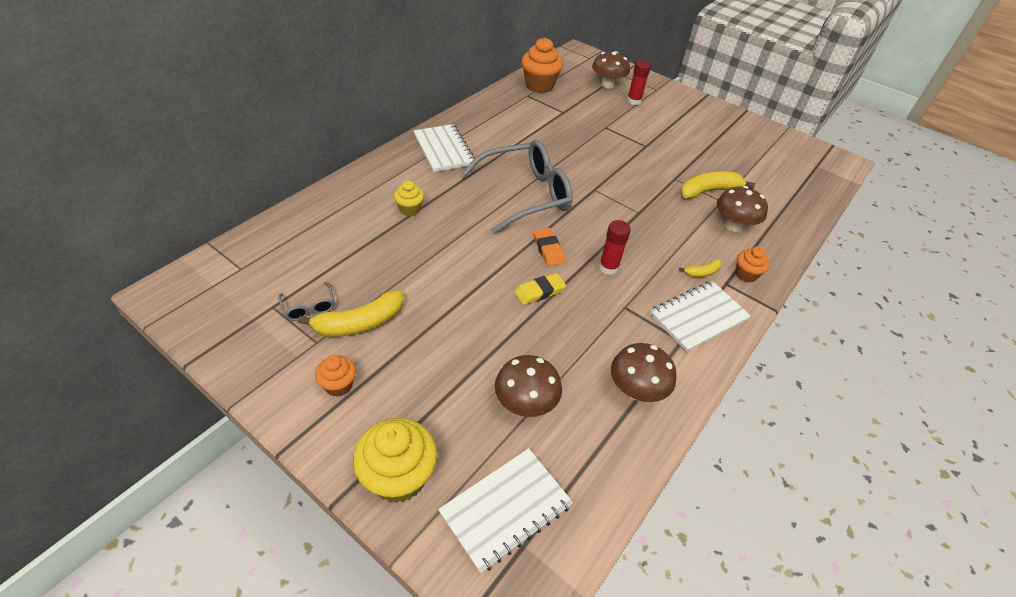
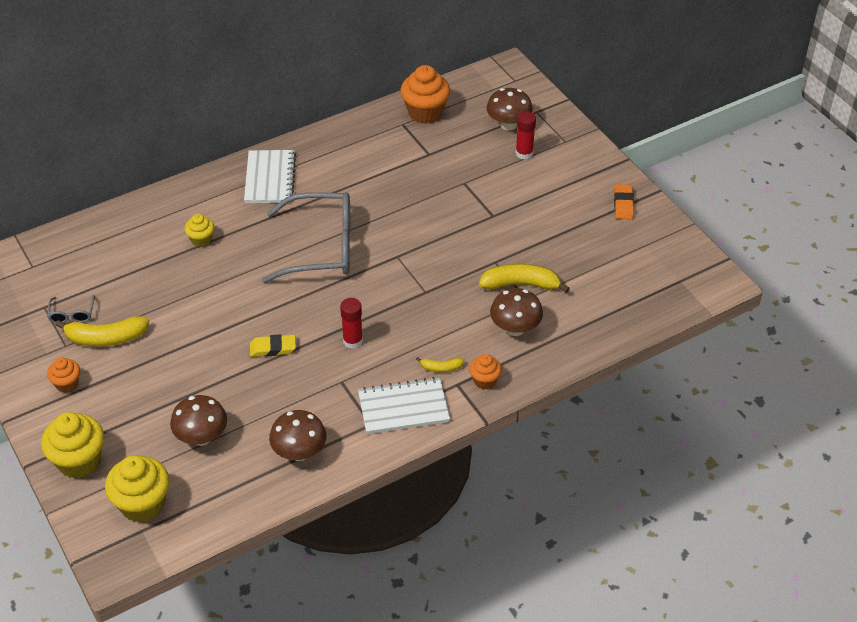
camera: 25 degrees right, 0 degrees up
white notebook [438,448,573,574] -> yellow cupcake [105,455,169,523]
orange eraser [533,228,565,266] -> orange eraser moved to [614,184,634,219]

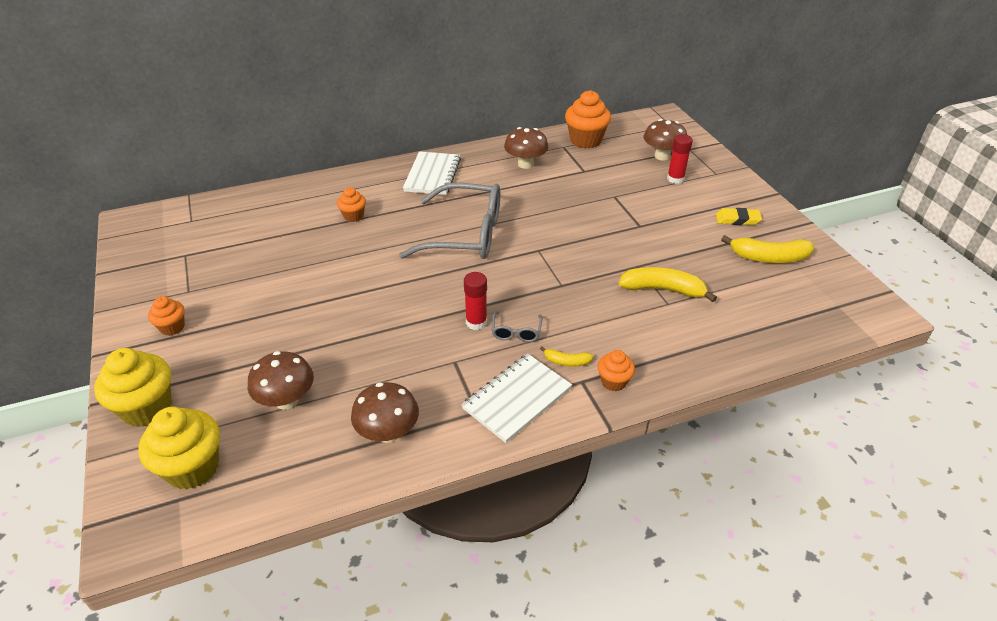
camera: 10 degrees right, 5 degrees down
grey glasses [47,295,95,323] -> grey glasses moved to [491,311,543,342]
yellow banana [55,316,149,346] -> yellow banana moved to [721,235,814,263]
yellow cupcake [185,214,214,247] -> orange cupcake [337,187,366,222]
yellow eraser [250,334,296,357] -> yellow eraser moved to [716,208,762,225]
white notebook [358,377,450,434] -> white notebook turned 45 degrees counterclockwise [461,354,572,443]
brown mushroom [490,288,543,336] -> brown mushroom moved to [504,127,549,169]
orange eraser [614,184,634,219] -> none

